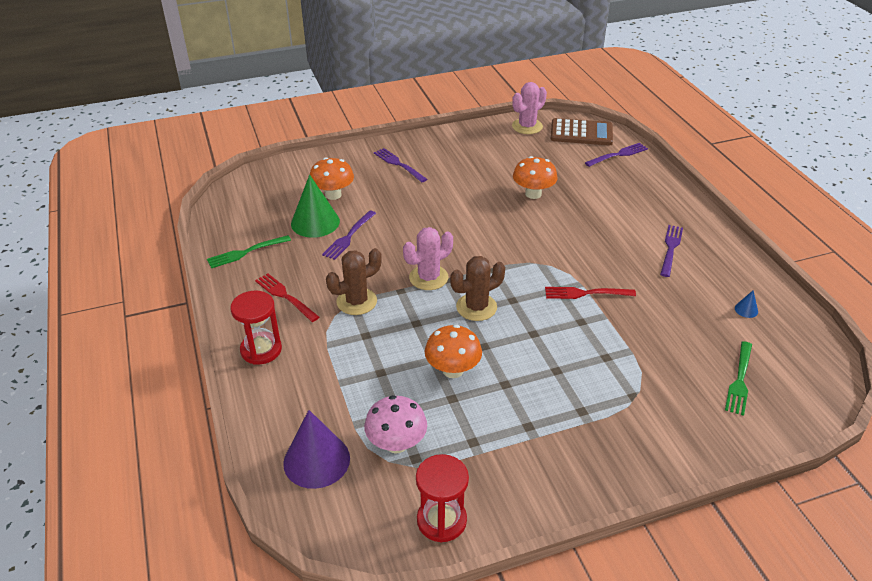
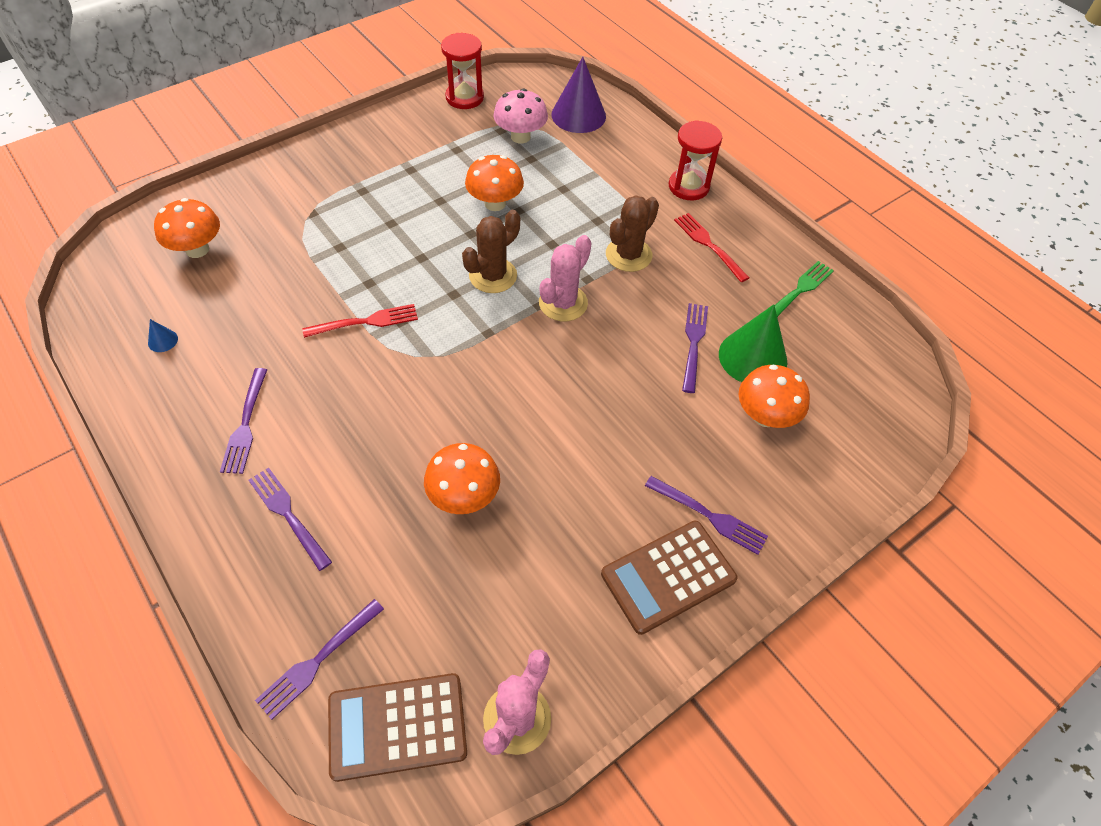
camera: 160 degrees right, 15 degrees up
red fork [255,273,319,322] -> red fork turned 150 degrees counterclockwise [674,213,749,282]
green fork [725,341,752,416] -> orange mushroom [154,198,220,258]
none -> purple fork [249,468,332,571]
none -> brown calculator [601,520,738,635]

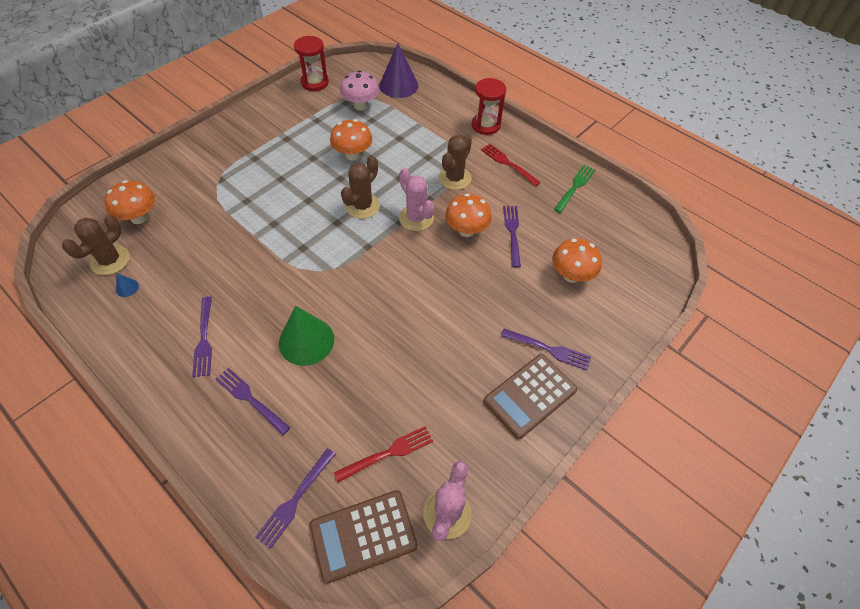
camera: 10 degrees left, 0 degrees up
red fork [302,304,418,338] -> red fork moved to [334,426,433,483]
orange mushroom [424,443,500,514] -> orange mushroom moved to [445,193,492,237]
pink cactus [539,235,591,321] -> pink cactus turned 60 degrees counterclockwise [399,168,434,231]
green cone [719,304,787,382] -> green cone moved to [279,306,334,366]
none -> brown cactus [62,215,130,275]

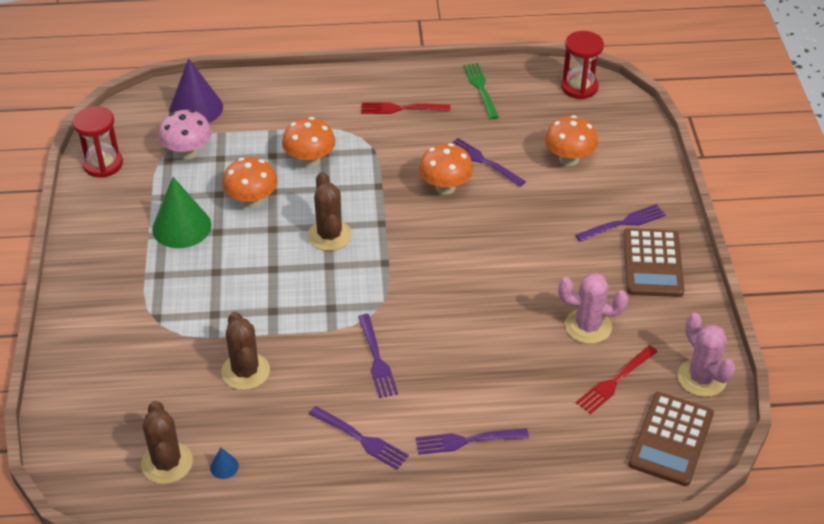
camera: 45 degrees left, 10 degrees down
orange mushroom [104,180,155,224] -> orange mushroom moved to [282,117,336,168]
purple fork [255,448,336,549] -> purple fork moved to [358,314,398,398]
green cone [279,306,334,366] -> green cone moved to [152,177,211,248]
red fork [334,426,433,483] -> red fork turned 150 degrees counterclockwise [576,345,658,414]
pink cactus [399,168,434,231] -> pink cactus moved to [558,273,628,344]
brown cactus [438,135,472,190] -> brown cactus moved to [221,312,270,390]
red hourglass [472,78,506,135] -> red hourglass moved to [561,31,604,99]

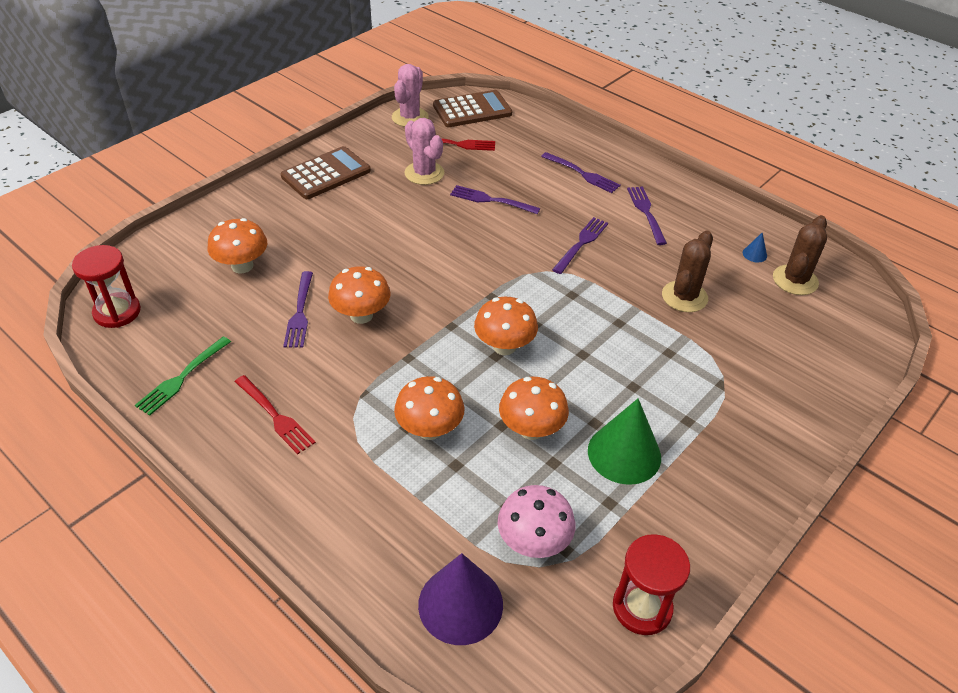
camera: 135 degrees left, 0 degrees up
brown cactus [308,172,352,251] -> orange mushroom [474,297,538,355]
purple fork [575,204,666,242] -> purple fork moved to [450,185,540,214]

